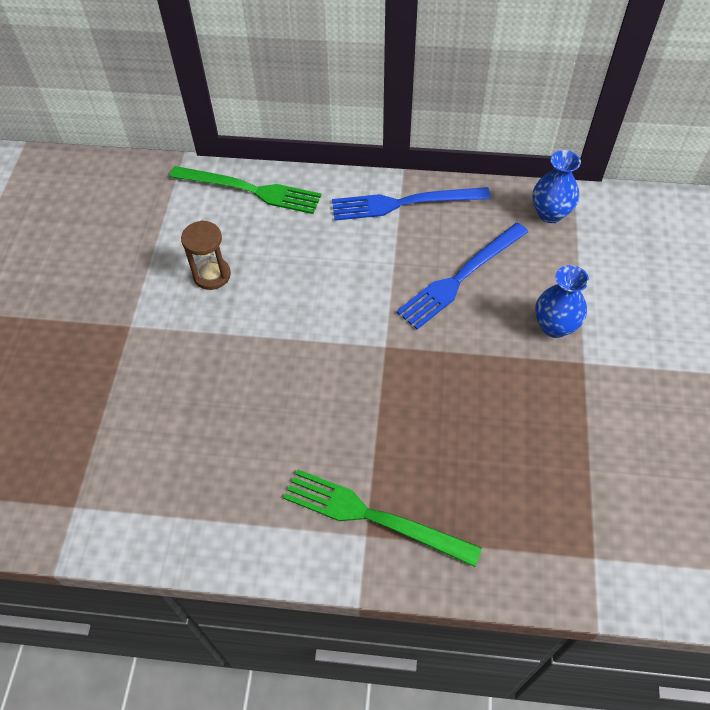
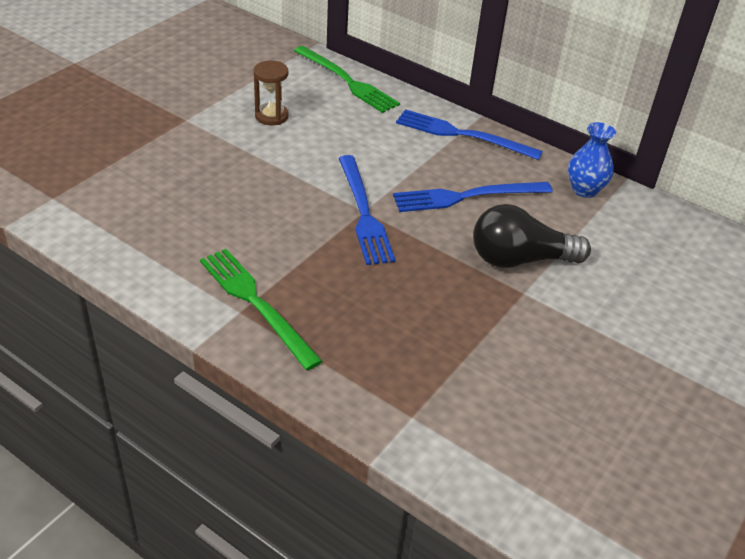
camera: 25 degrees right, 15 degrees down
blue vase [535,265,589,338] -> black light bulb [473,204,591,268]
none -> blue fork [339,155,395,265]

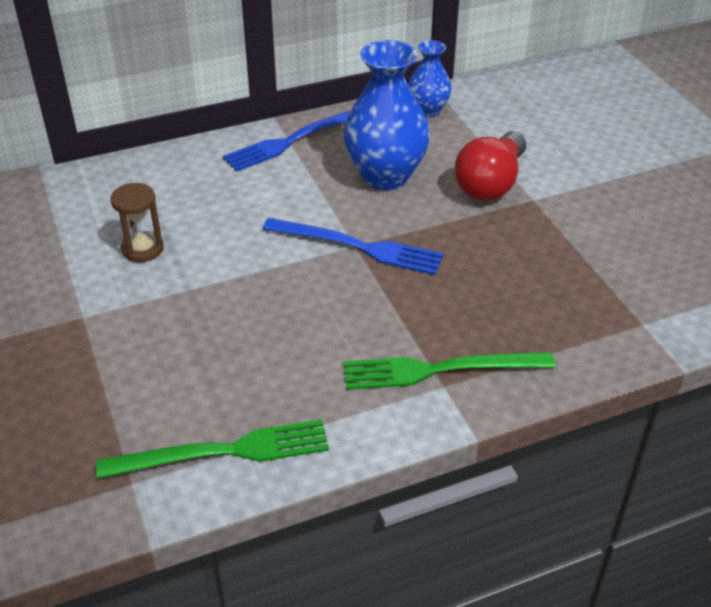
camera: 55 degrees left, 0 degrees up
green fork [294,46,400,113] -> green fork moved to [96,420,329,479]
blue fork [393,182,553,212] -> blue vase [343,40,430,190]
black light bulb [473,204,591,268] -> red light bulb [454,131,526,200]

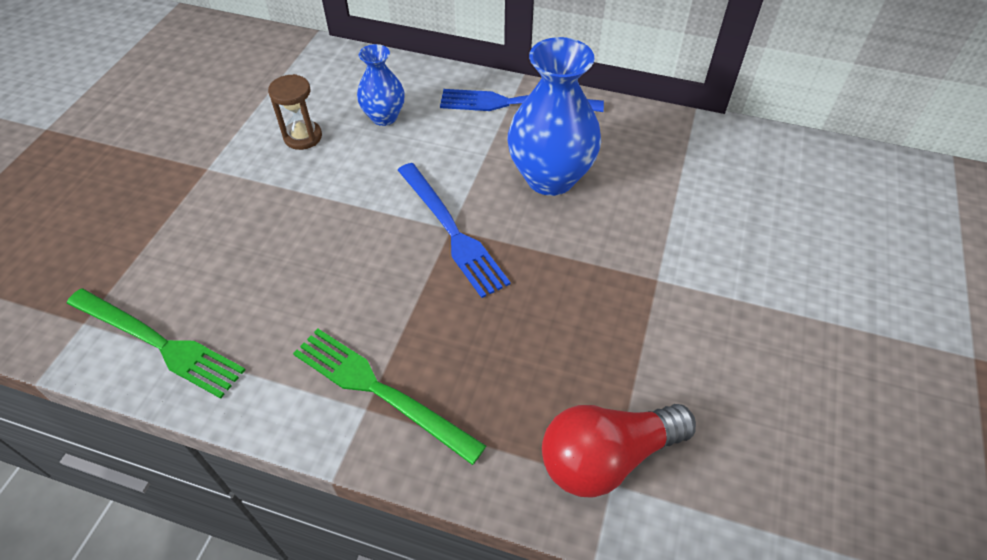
camera: 40 degrees right, 10 degrees up
blue vase [408,40,452,117] -> blue vase moved to [357,44,405,126]
red light bulb [454,131,526,200] -> red light bulb moved to [542,404,696,498]

